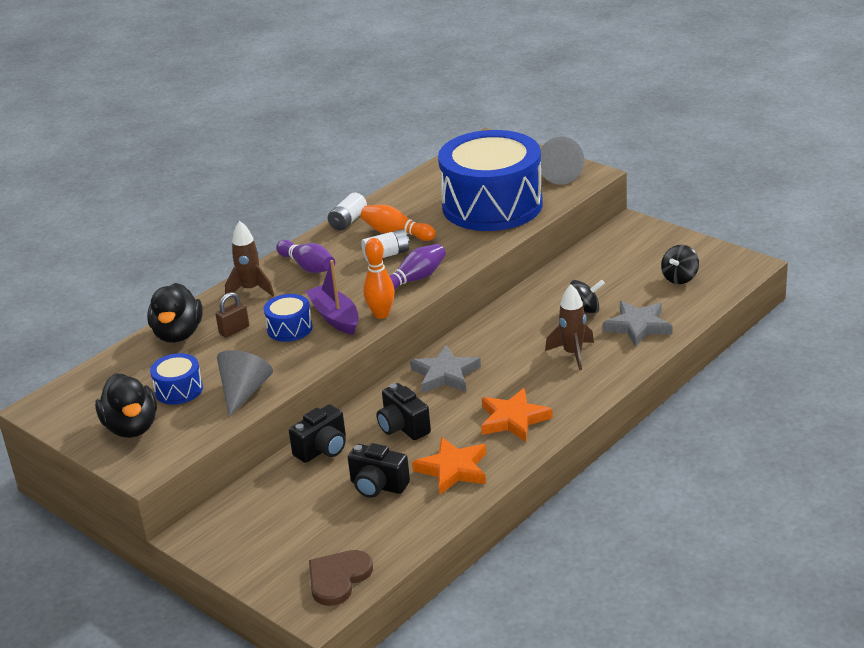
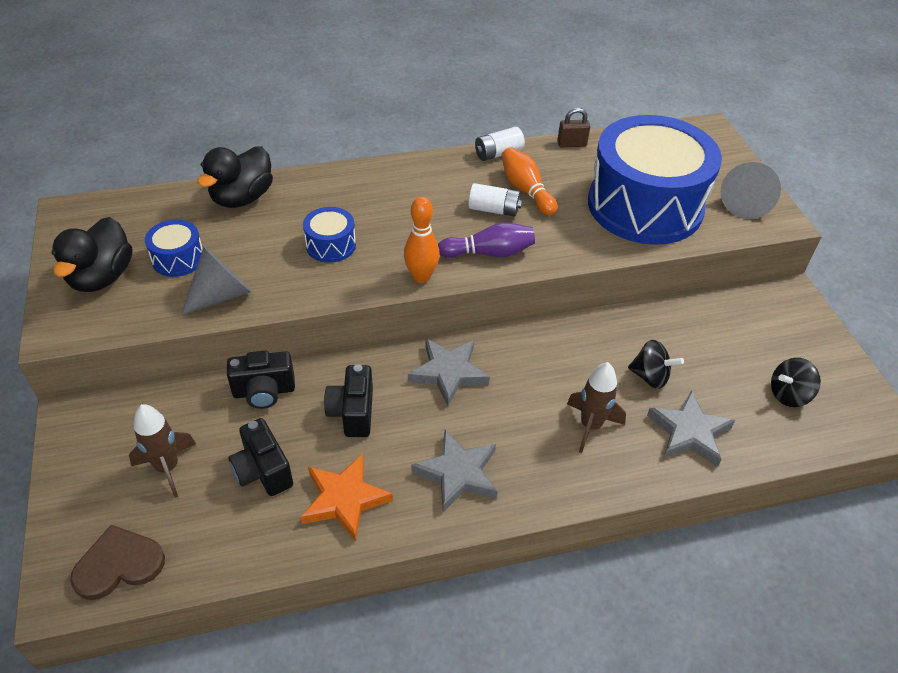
camera: 30 degrees right, 15 degrees up
brown padlock [215,292,249,338] -> brown padlock moved to [557,108,590,147]
brown rocket [225,221,274,296] -> brown rocket moved to [129,404,196,498]
purple bowling pin [276,240,335,273] -> none
purple boat [305,260,359,335] -> none
orange star [481,388,553,442] -> grey star [411,430,497,512]

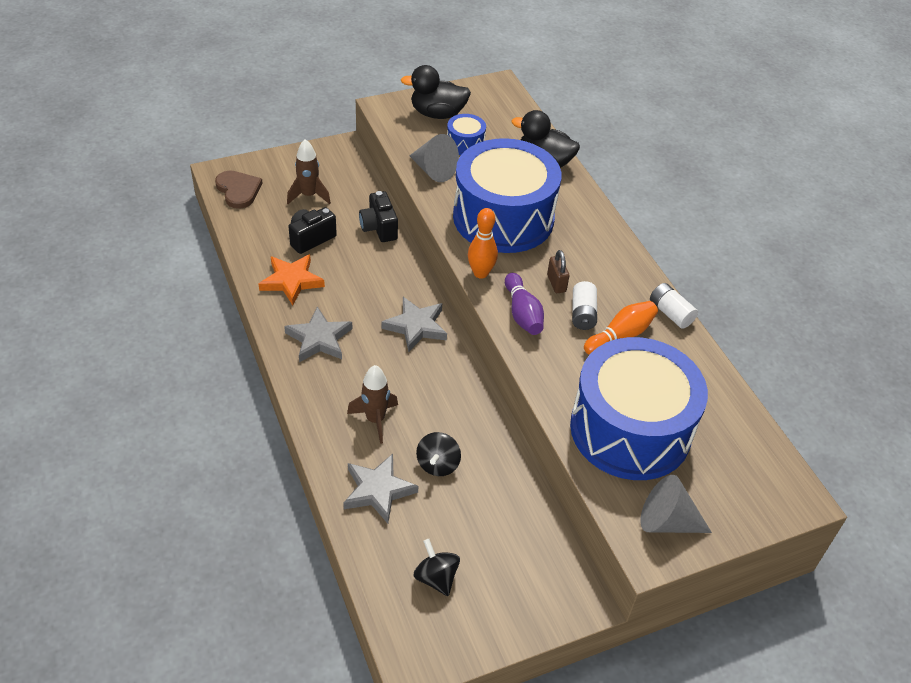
camera: 80 degrees right, 0 degrees up
blue drum [303,207,356,263] -> blue drum [453,138,561,253], size x2.46
black camera [324,364,373,437] -> none
brown padlock [557,108,590,147] -> brown padlock moved to [547,250,569,293]

